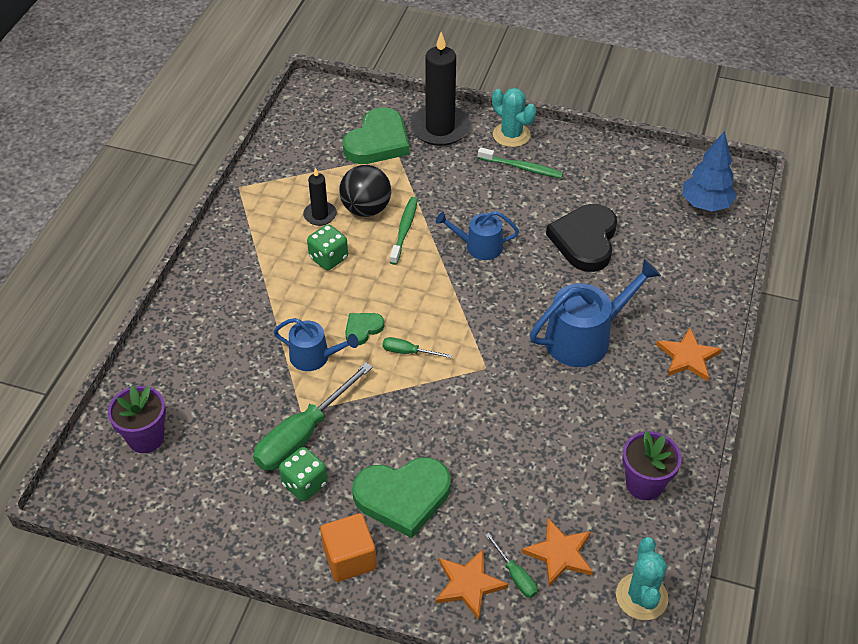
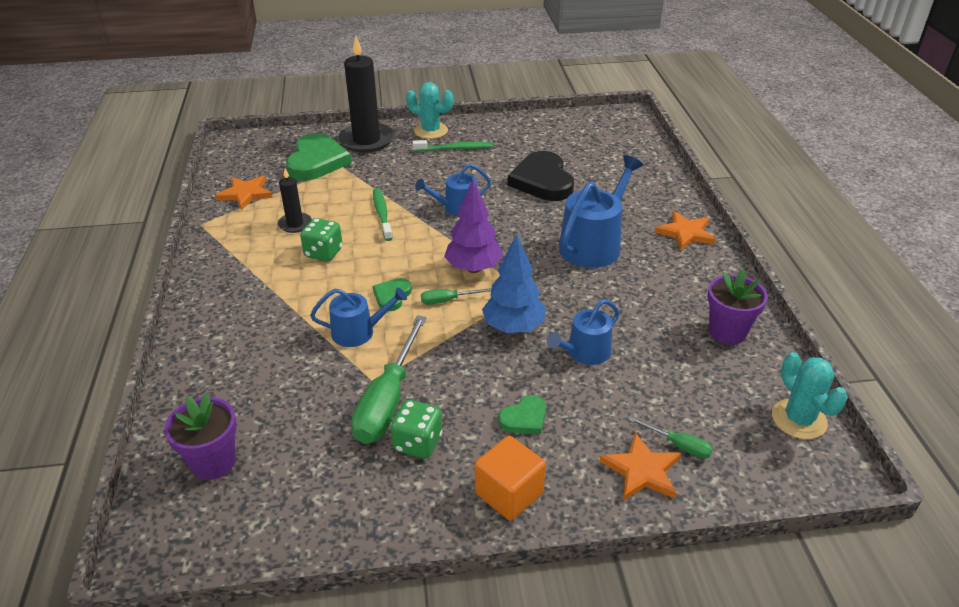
camera: 25 degrees left, 10 degrees down
black ball [339,165,391,217] -> none
green heart [352,457,451,538] -> green heart [498,395,546,434], size x0.49
orange star [522,518,593,586] -> orange star moved to [215,176,273,210]
blue tree [683,131,737,212] -> blue tree moved to [482,234,545,333]
none -> purple tree [444,179,503,273]
none -> blue watering can [546,300,619,365]

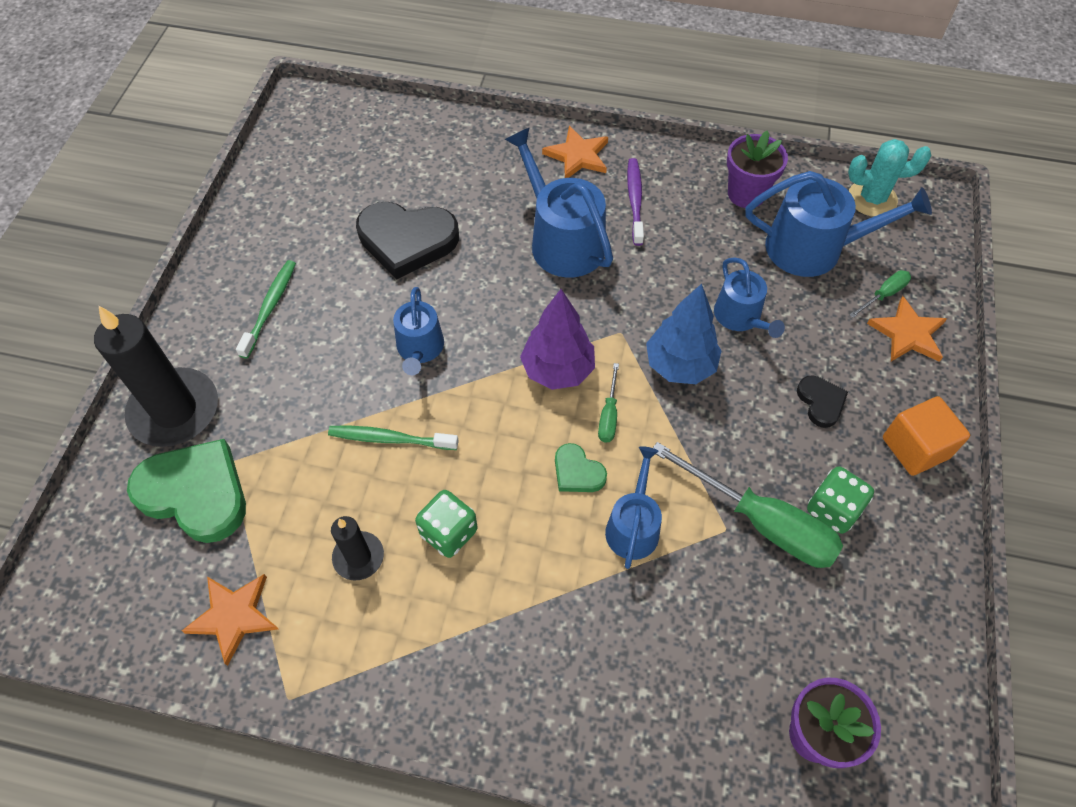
camera: 70 degrees left, 20 degrees up
turquoise cactus [406,82,453,139] -> none
green heart [498,395,546,434] -> black heart [797,376,848,428]
none -> purple toothbrush [627,158,644,246]
none -> blue watering can [746,171,932,277]

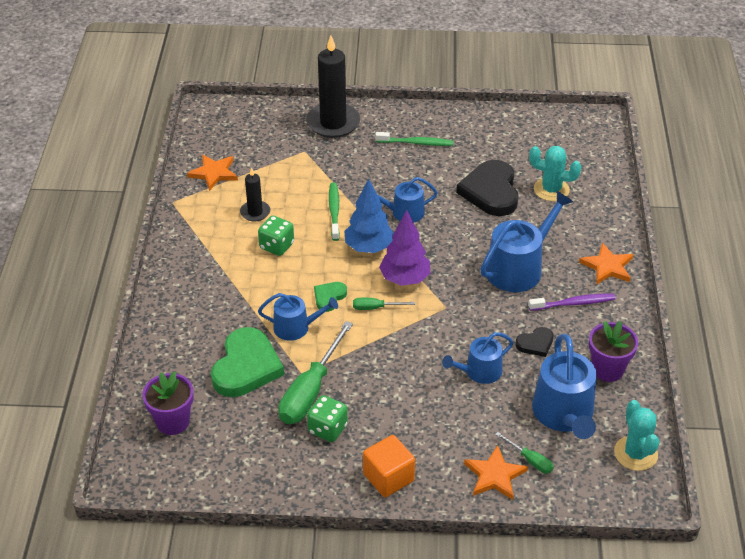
camera: 80 degrees right, 15 degrees down
green heart [127,439,246,543] -> green heart moved to [211,327,284,397]
blue tree [646,284,722,384] -> blue tree moved to [345,179,394,253]
black heart [797,376,848,428] -> black heart moved to [516,327,553,357]
none -> turquoise cactus [529,146,582,201]

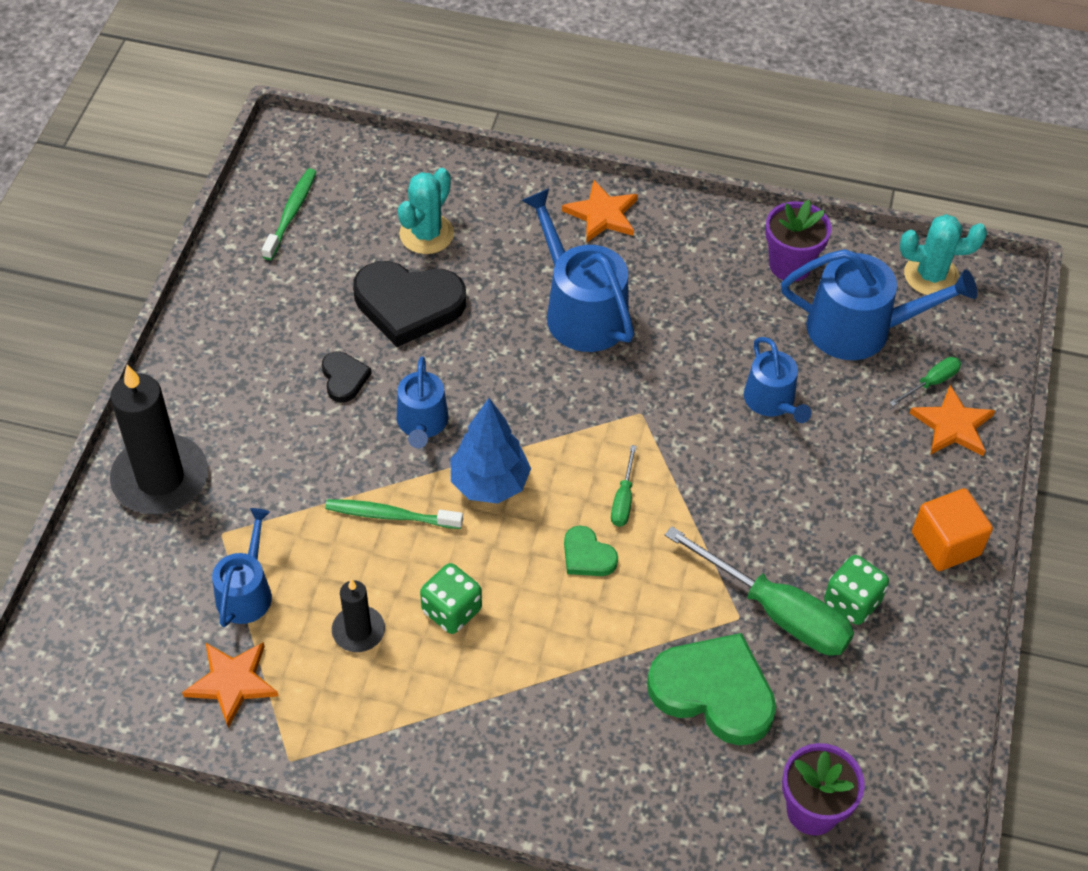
camera: 80 degrees left, 10 degrees up
blue watering can [258,293,338,341] -> blue watering can moved to [212,508,272,627]
green toothbrush [375,132,453,146] -> green toothbrush moved to [262,168,316,260]
purple tree [379,210,430,286] -> none
black heart [516,327,553,357] -> black heart moved to [322,352,372,402]
purple toothbrush [528,294,616,311] -> none

